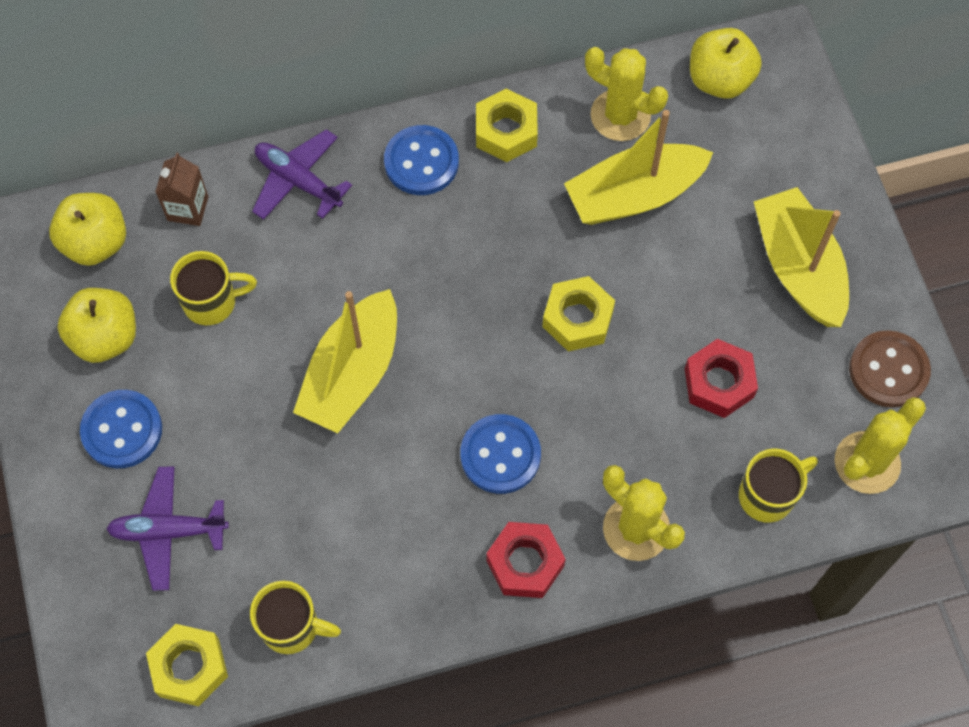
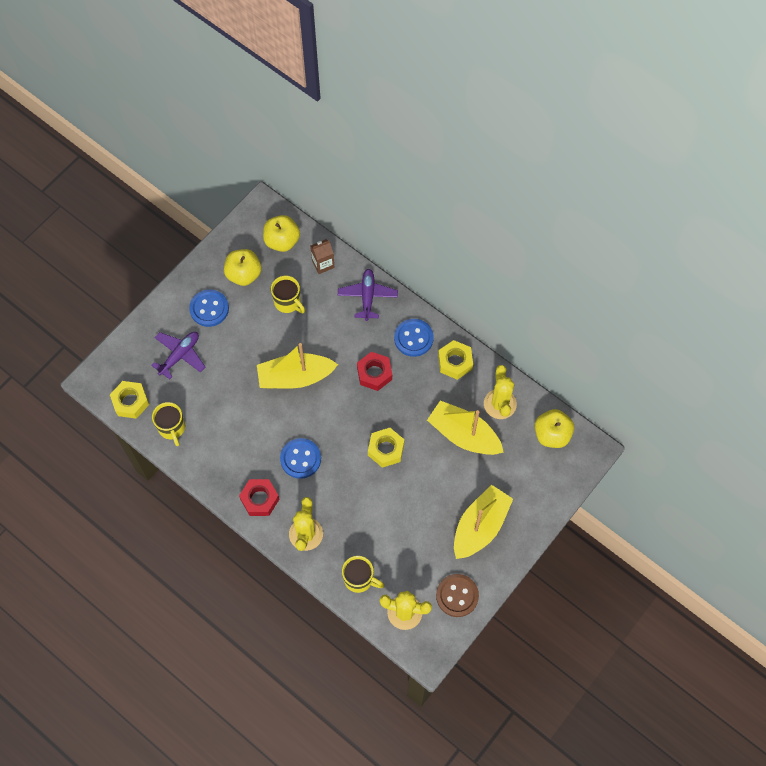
camera: 55 degrees right, 0 degrees up
purple plane [106,466,229,591] -> purple plane turned 75 degrees clockwise [151,332,205,379]
red nut [685,339,758,418] -> red nut moved to [357,352,392,391]

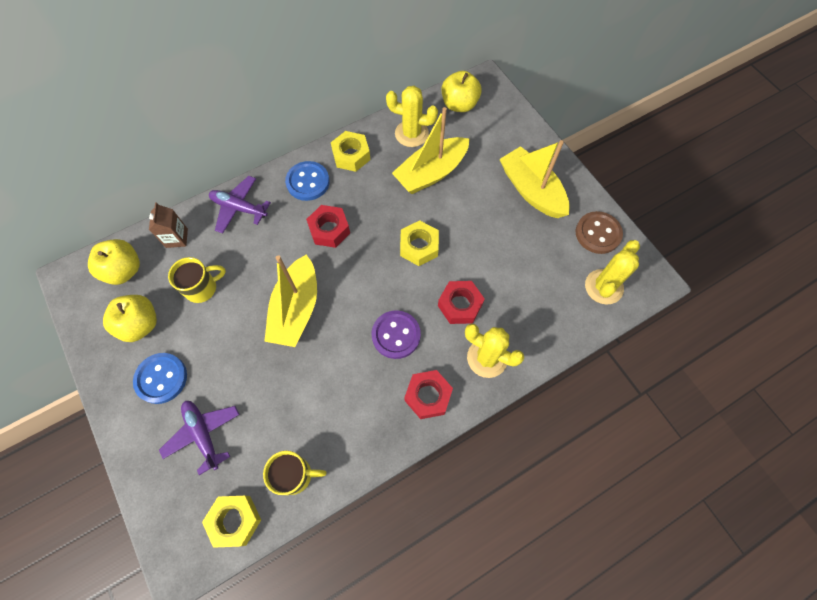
camera: 70 degrees left, 0 degrees up
blue button [280,438,321,479] -> purple button [372,310,421,359]
yellow mug [342,556,384,593] -> none
none -> red nut [438,281,485,324]

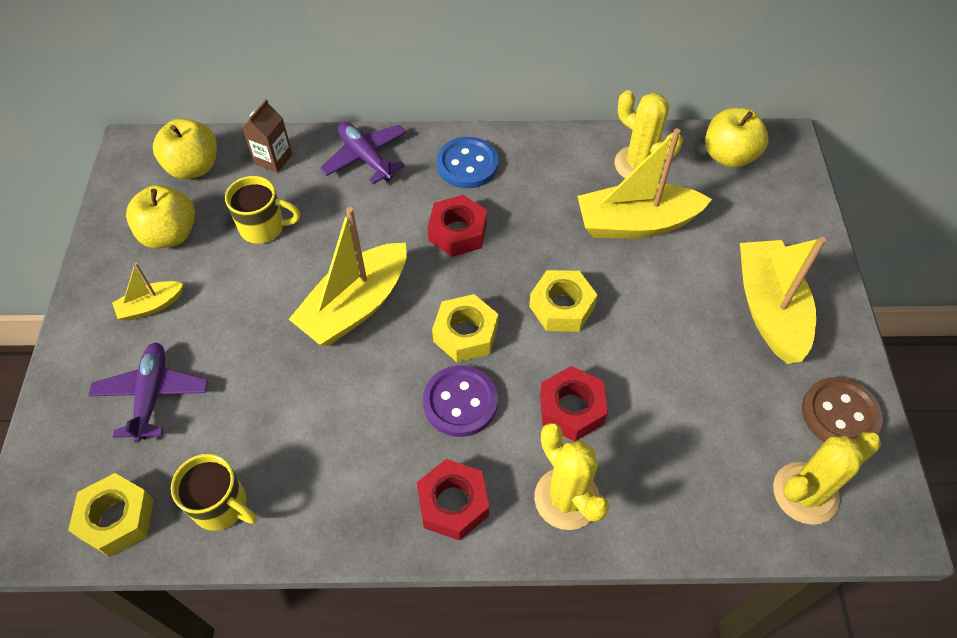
camera: 30 degrees right, 10 degrees down
blue button [133,353,187,404] -> yellow boat [112,263,183,321]
yellow nut [331,131,371,172] -> yellow nut moved to [432,294,498,362]

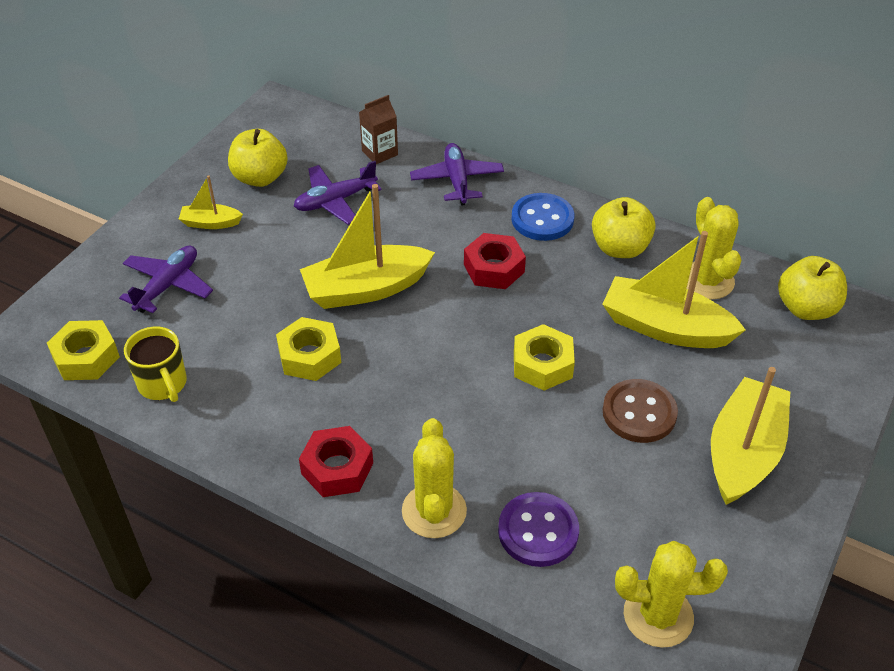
camera: 30 degrees right, 10 degrees down
yellow apple [153,119,217,179] -> yellow apple moved to [592,197,655,258]
yellow mug [225,176,300,244] -> purple plane [294,161,382,225]
purple button [423,365,498,437] -> purple button moved to [498,492,579,567]
yellow nut [432,294,498,362] -> yellow nut moved to [276,317,341,381]
red nut [540,366,608,441] -> none
brown button [802,377,883,442] -> brown button moved to [603,379,678,443]

